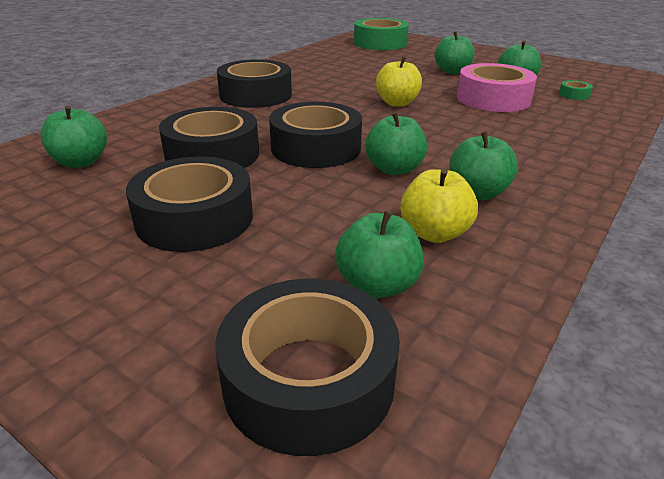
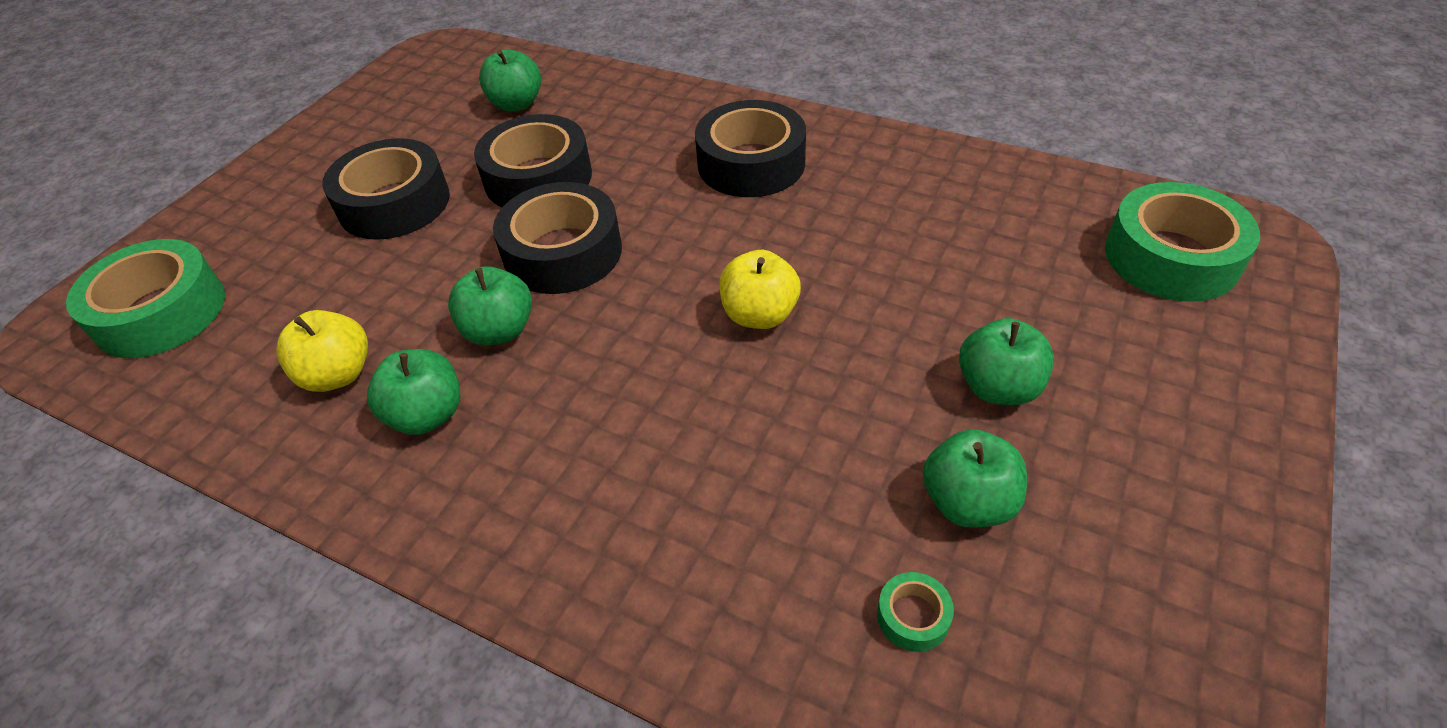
camera: 85 degrees right, 15 degrees up
black tape [216,279,400,456] -> green tape [66,239,225,358]
green apple [335,211,424,298] -> none
pink tape [457,63,537,112] -> none

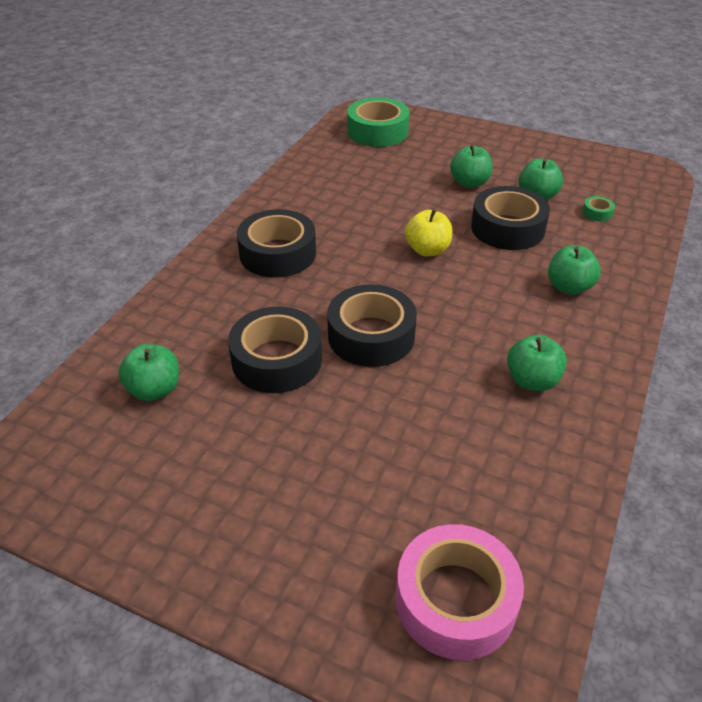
camera: 95 degrees left, 5 degrees down
green tape [66,239,225,358] -> pink tape [396,524,524,660]
yellow apple [276,310,368,392] -> none
black tape [322,138,450,240] -> black tape moved to [471,186,550,250]
green apple [448,266,532,346] -> green apple moved to [548,245,601,295]

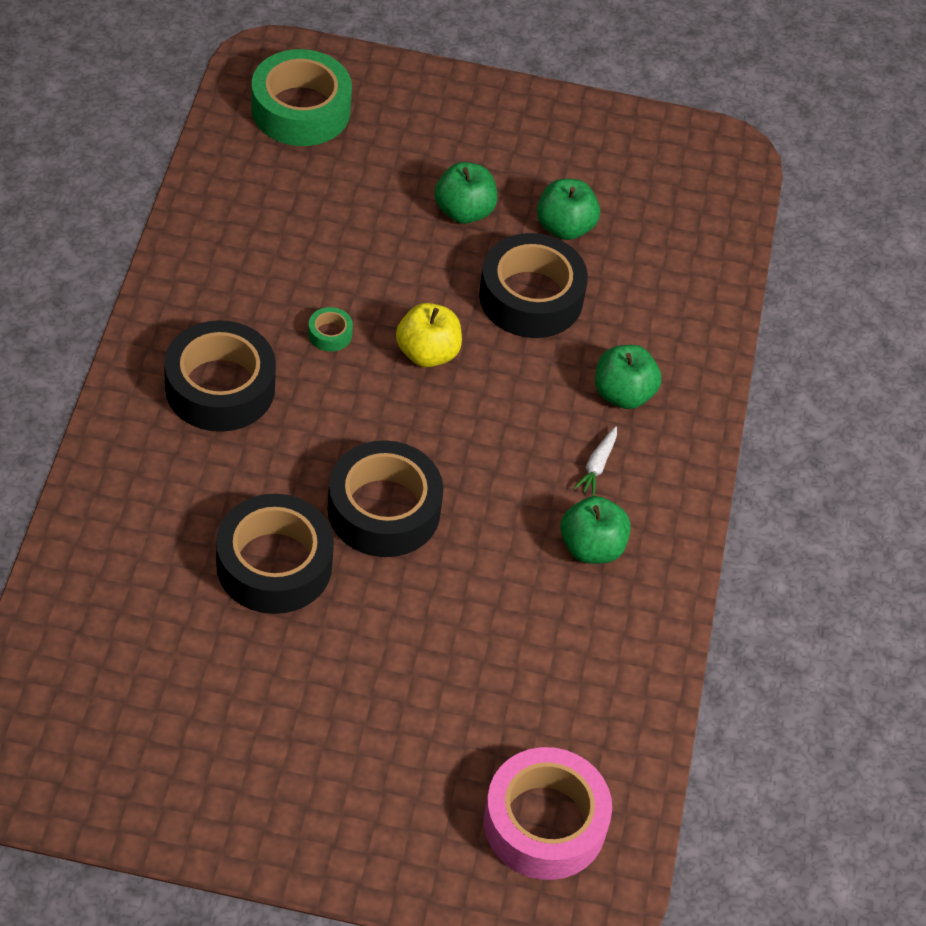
camera: 20 degrees left, 10 degrees up
green apple [118,344,179,401] -> none
green tape [582,196,615,221] -> green tape moved to [308,307,353,352]
none -> white carrot [574,426,617,496]

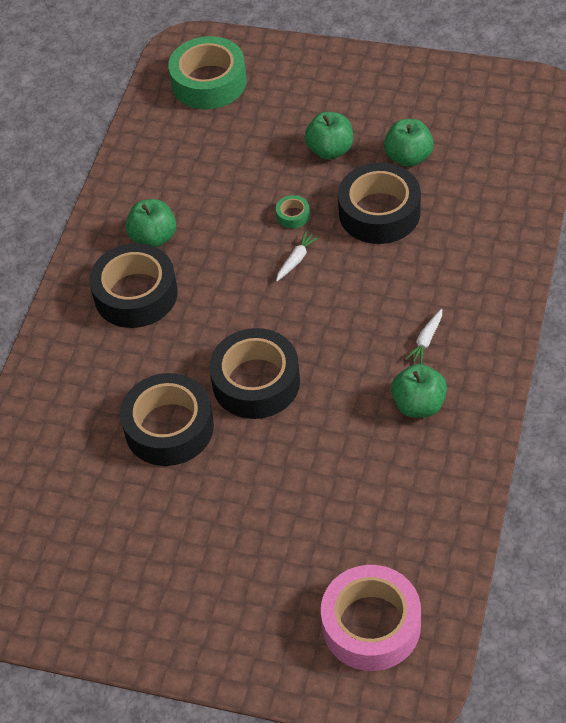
camera: 15 degrees right, 0 degrees up
green tape [308,307,353,352] -> green tape moved to [276,195,310,229]
yellow apple [396,303,462,367] -> white carrot [276,231,319,281]
green apple [595,345,662,409] -> green apple moved to [126,199,176,247]

